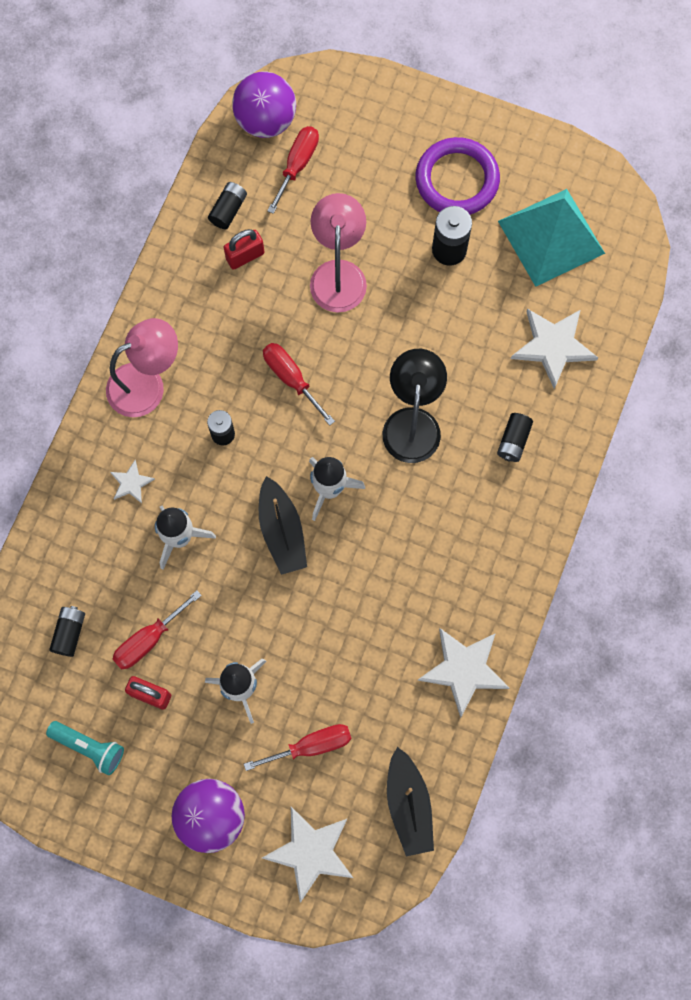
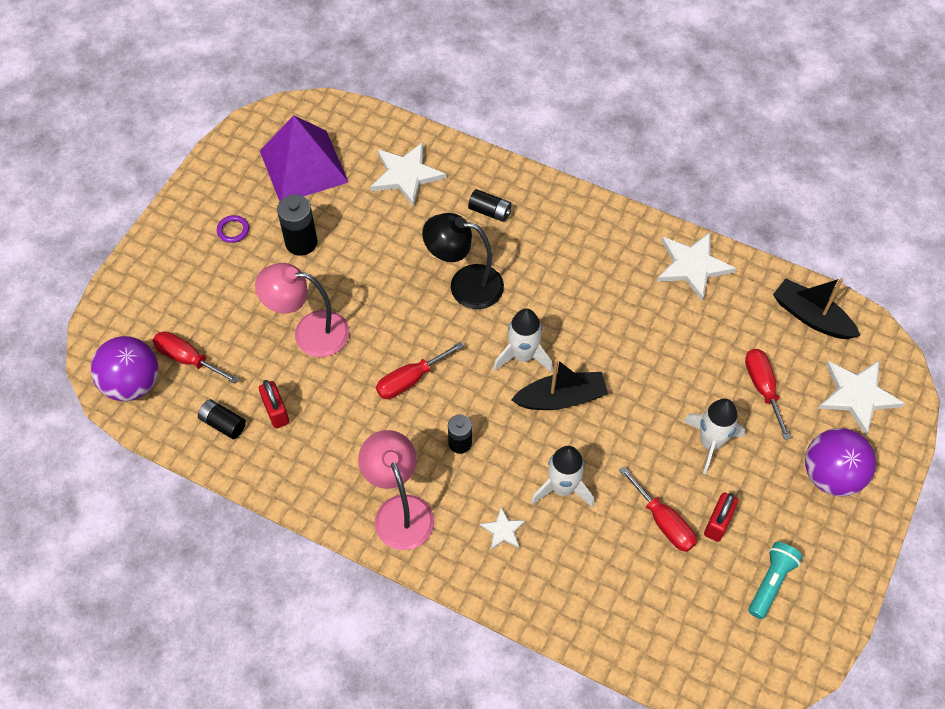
camera: 85 degrees left, 15 degrees down
black battery [49,606,85,657] -> none
black boat [387,747,434,856] -> black boat turned 135 degrees counterclockwise [773,278,860,339]
purple ring [415,137,500,215] -> purple ring [217,215,249,243], size x0.41
turquoise pyramid [498,189,605,287] -> purple pyramid [260,115,348,201]

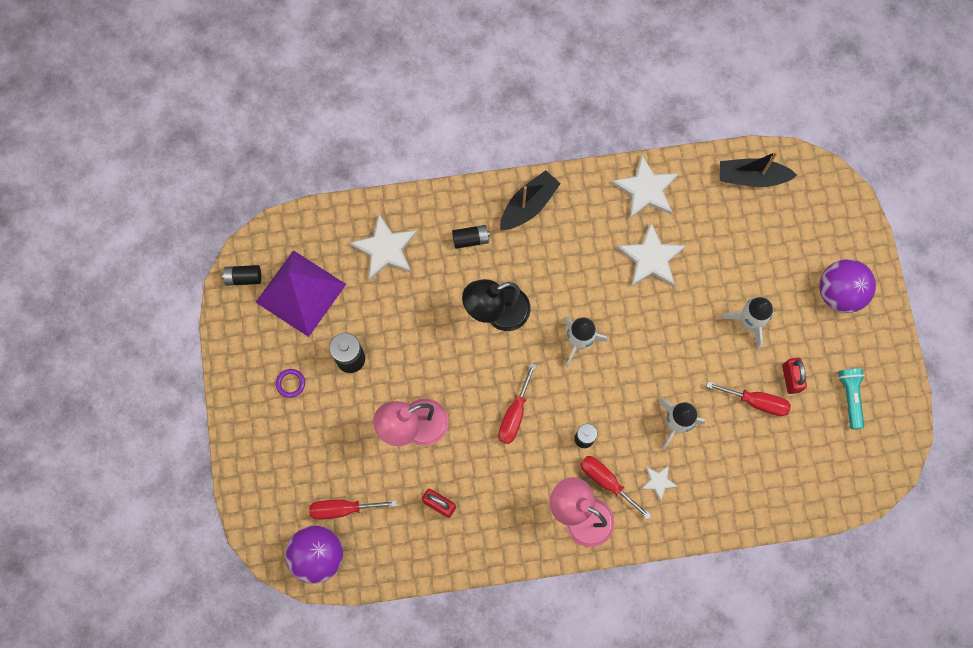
camera: 35 degrees left, 15 degrees up
black battery [198,399,246,439] -> black battery moved to [222,265,261,286]
black boat [511,359,608,410] -> black boat moved to [500,170,561,230]
red screwdriver [745,349,791,440] -> red screwdriver moved to [580,456,651,519]
white star [818,360,905,436] -> white star moved to [617,223,686,286]

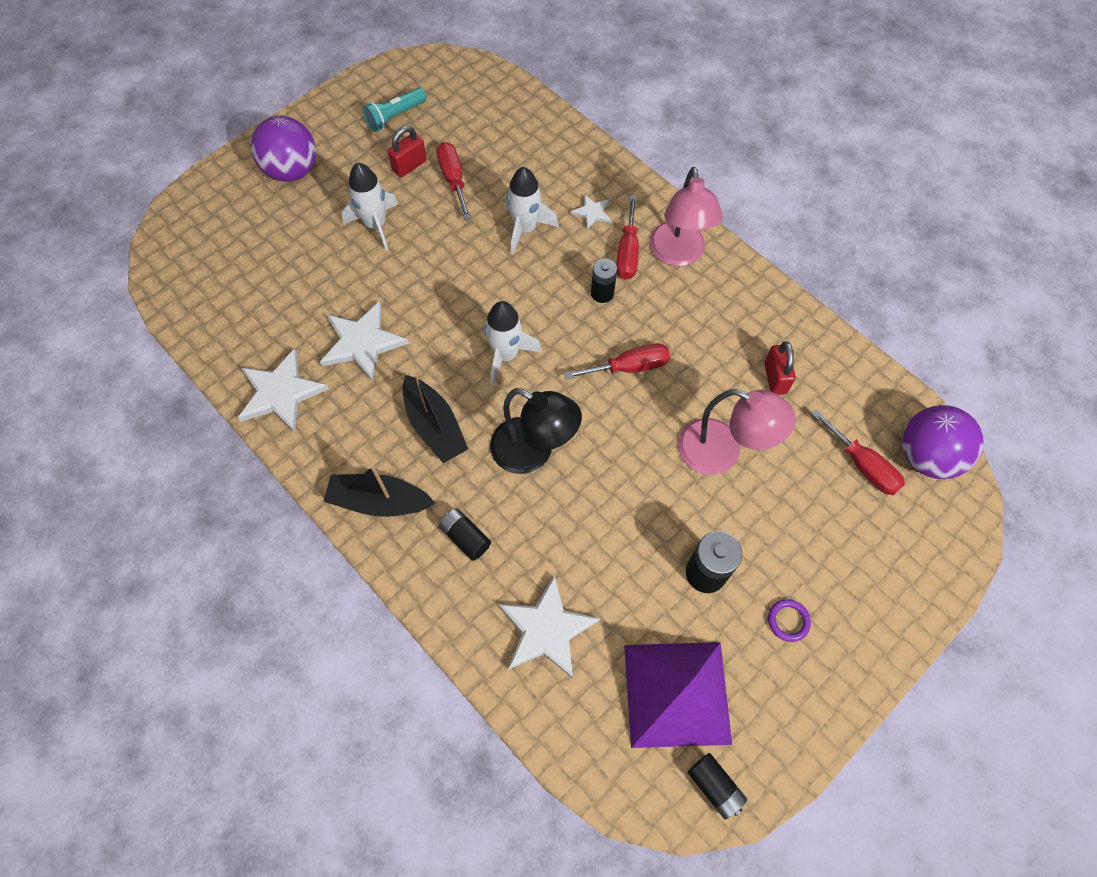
camera: 125 degrees left, 10 degrees down
black boat [720,151,797,187] -> black boat moved to [403,373,468,463]

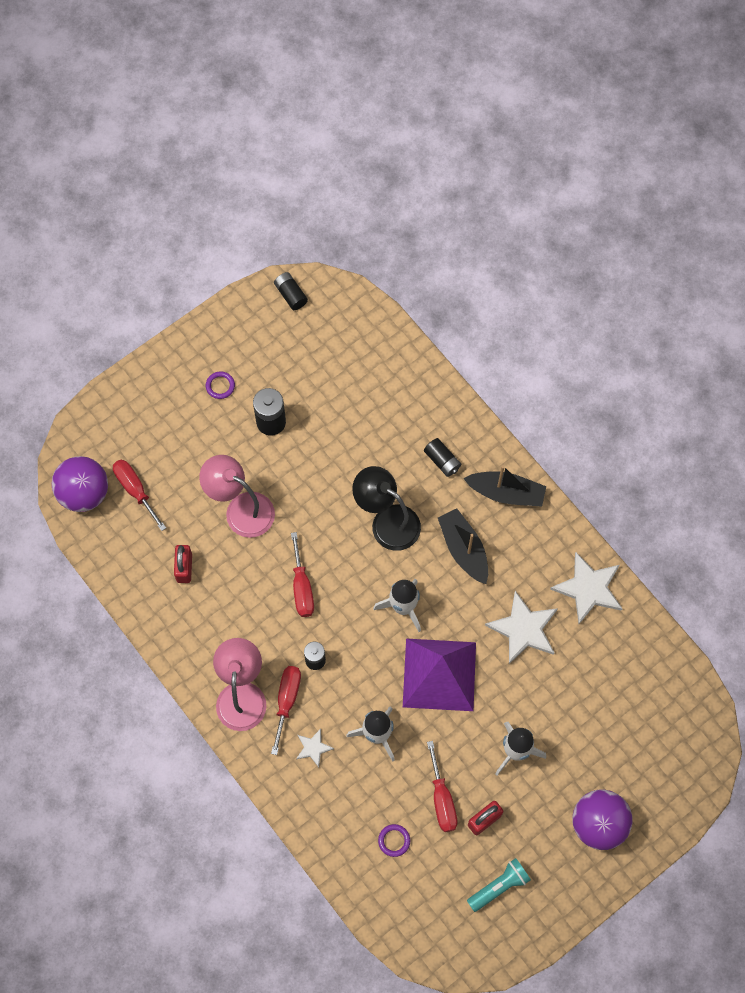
camera: 175 degrees left, 5 degrees up
white star [499,576,600,679] -> none
red screwdriver [564,343,670,379] -> red screwdriver turned 90 degrees counterclockwise [291,532,314,617]
purple pyramid [624,642,732,748] -> purple pyramid moved to [403,639,476,711]
none -> purple ring [378,824,410,857]

